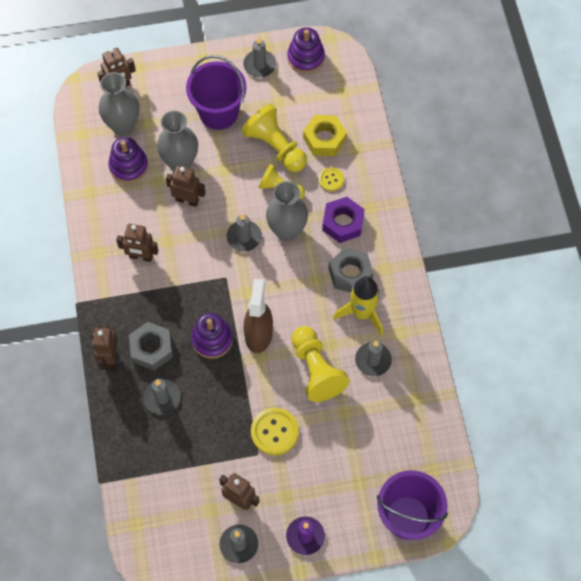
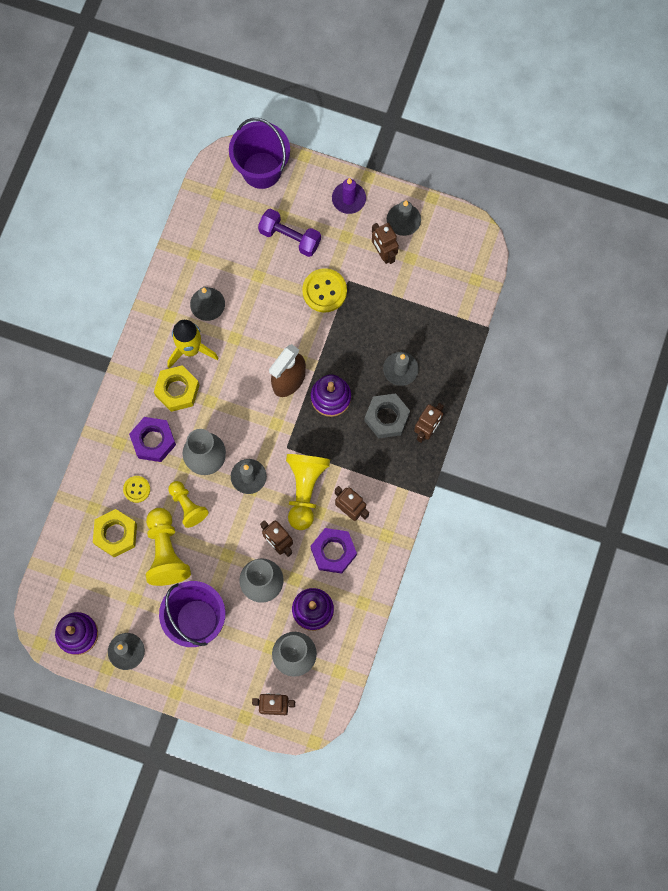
camera: 150 degrees left, 10 degrees up
yellow pawn [291,326,349,402] -> yellow pawn moved to [286,454,330,530]
grey nut [329,247,374,292] -> yellow nut [154,365,200,412]
none -> purple dumbbell [258,209,321,257]
none -> purple nut [311,528,357,574]

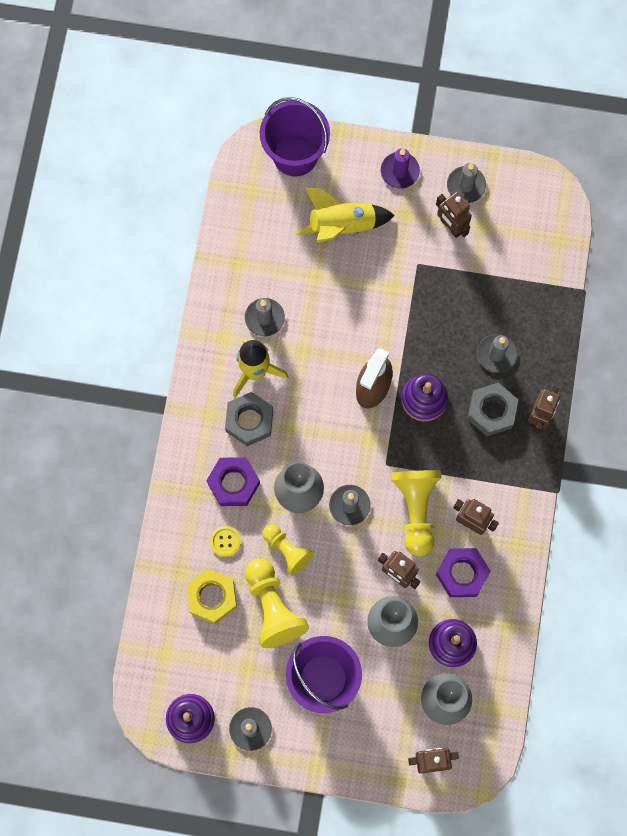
camera: 10 degrees left, 0 degrees up
yellow nut [154,365,200,412] -> grey nut [225,392,273,446]
purple dumbbell [258,209,321,257] -> yellow rocket [295,188,395,243]
yellow button [302,268,347,313] -> none

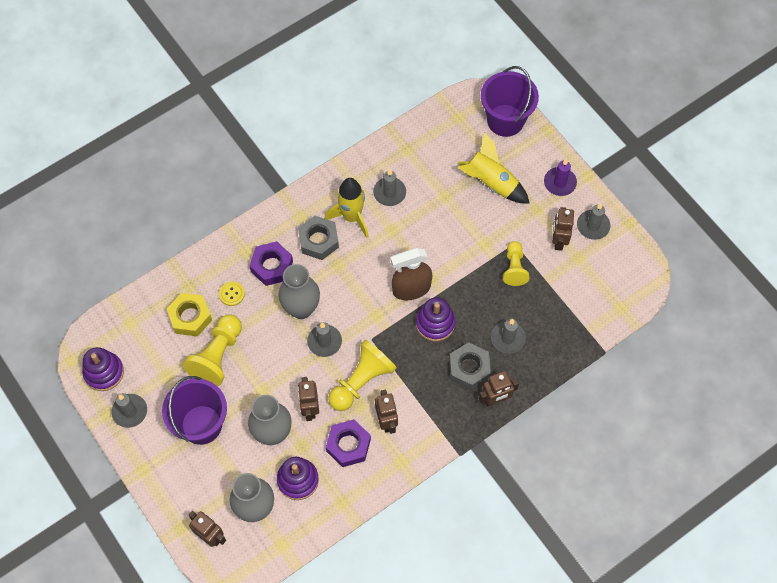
camera: 45 degrees right, 10 degrees down
yellow pawn [262,524,314,576] -> yellow pawn moved to [503,241,529,286]

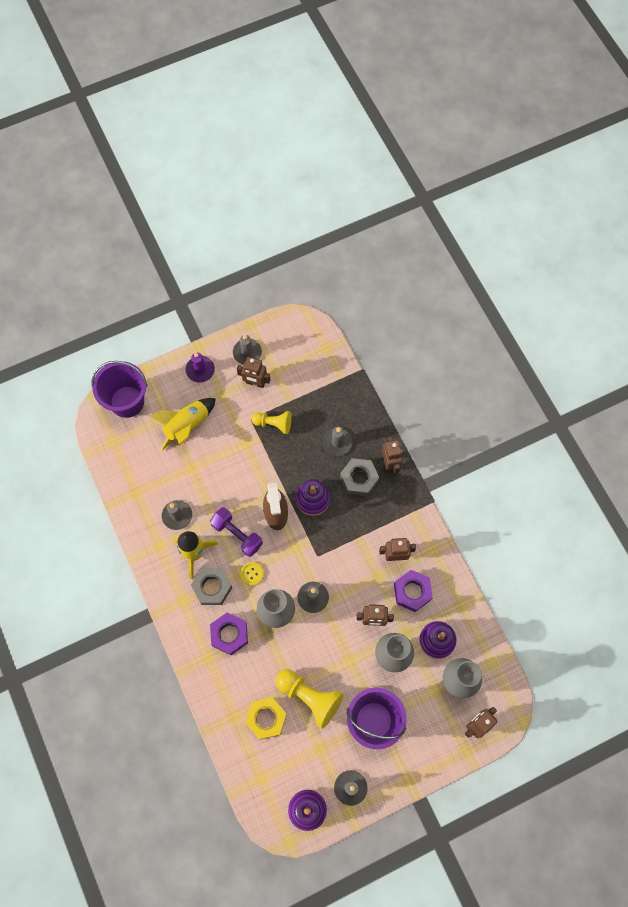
camera: 80 degrees left, 5 degrees up
yellow button [219,281,245,306] -> yellow button moved to [240,562,264,586]
yellow pawn [328,340,397,411] -> none
none -> purple dumbbell [210,507,263,557]

